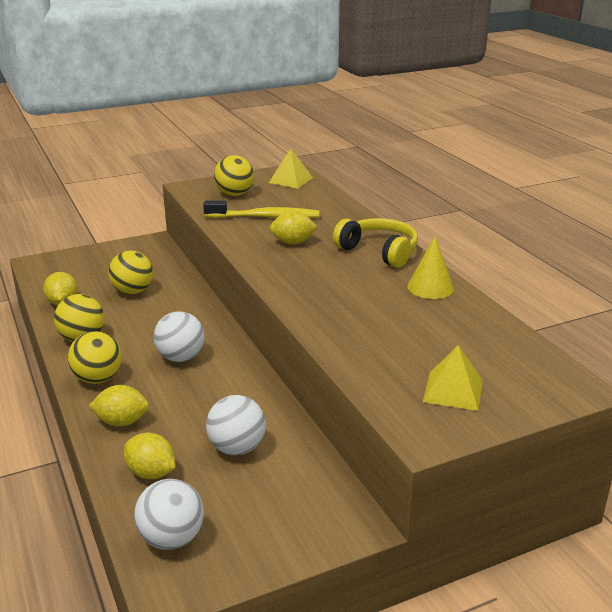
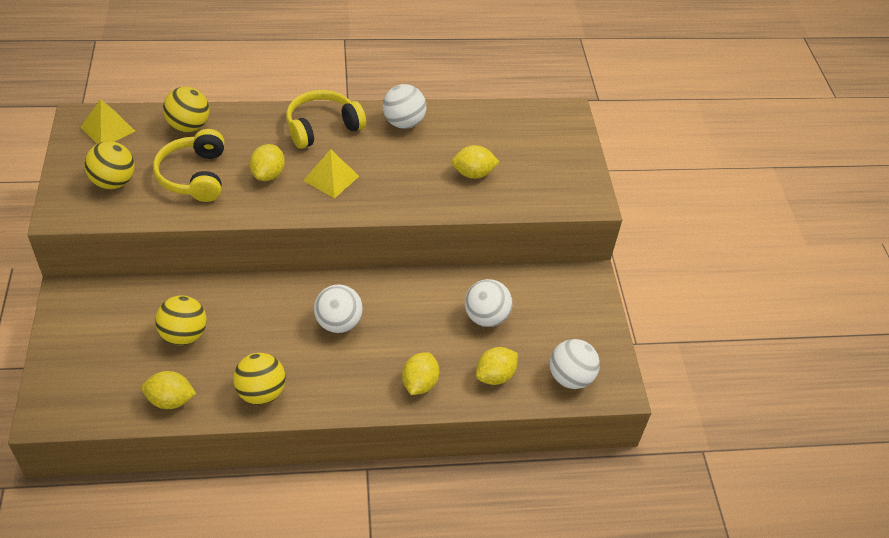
camera: 75 degrees left, 20 degrees up
yellow ball [68,331,122,384] -> yellow ball moved to [163,87,209,132]
yellow toothbrush [203,201,319,218] -> yellow headphones [153,129,224,202]
yellow cone [407,236,454,299] -> white ball [383,84,426,129]
yellow pyramid [423,345,483,411] -> yellow pyramid moved to [303,149,359,199]
none -> yellow lemon [452,145,499,179]

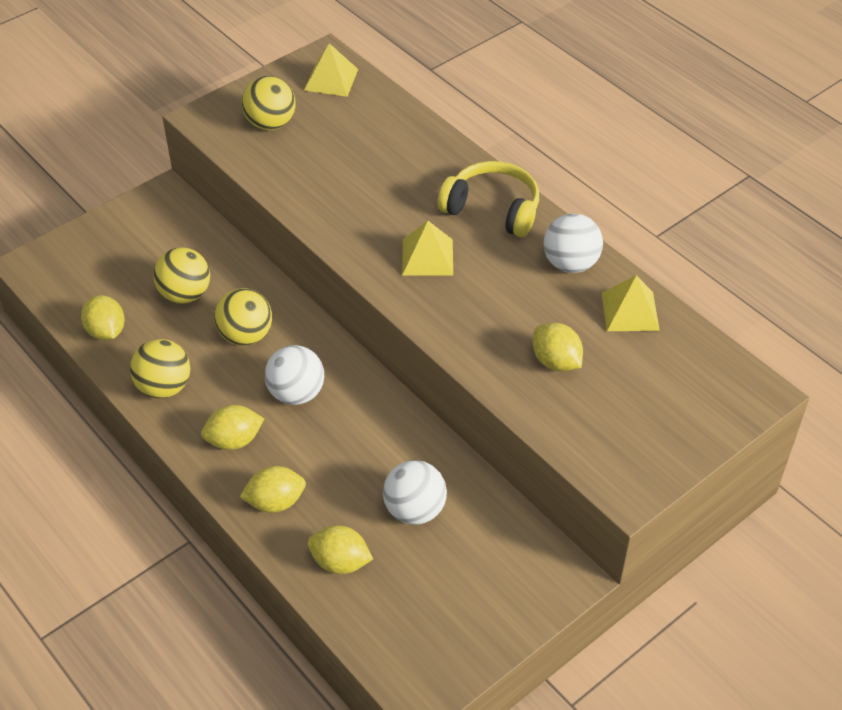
camera: 60 degrees right, 0 degrees up
yellow headphones [153,129,224,202] -> none
yellow ball [163,87,209,132] -> yellow ball moved to [214,288,272,346]
yellow lemon [249,144,285,181] -> yellow lemon moved to [201,405,264,450]
white ball [550,339,600,389] -> none
none -> yellow pyramid [602,275,660,331]

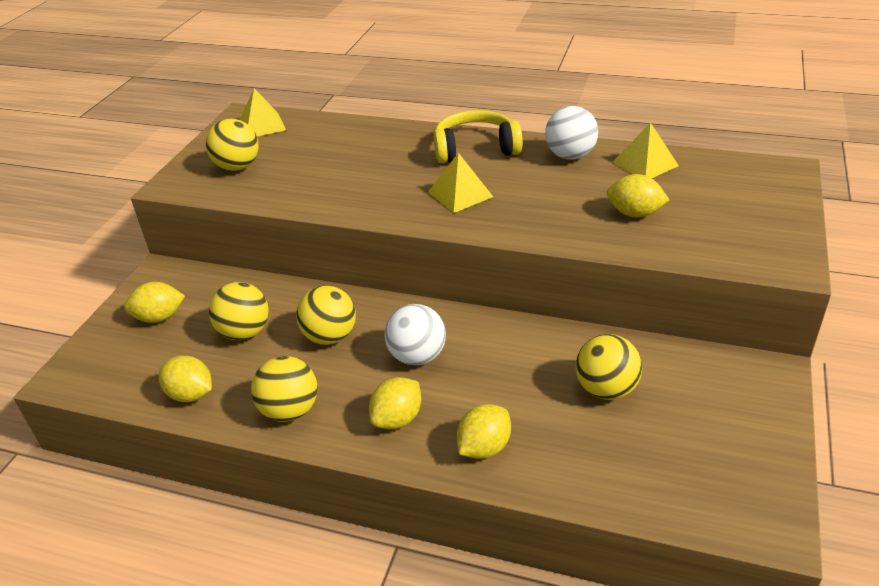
camera: 30 degrees left, 10 degrees down
yellow lemon [307,525,373,574] -> yellow lemon moved to [124,282,185,323]
white ball [383,460,447,525] -> yellow ball [576,334,642,400]

